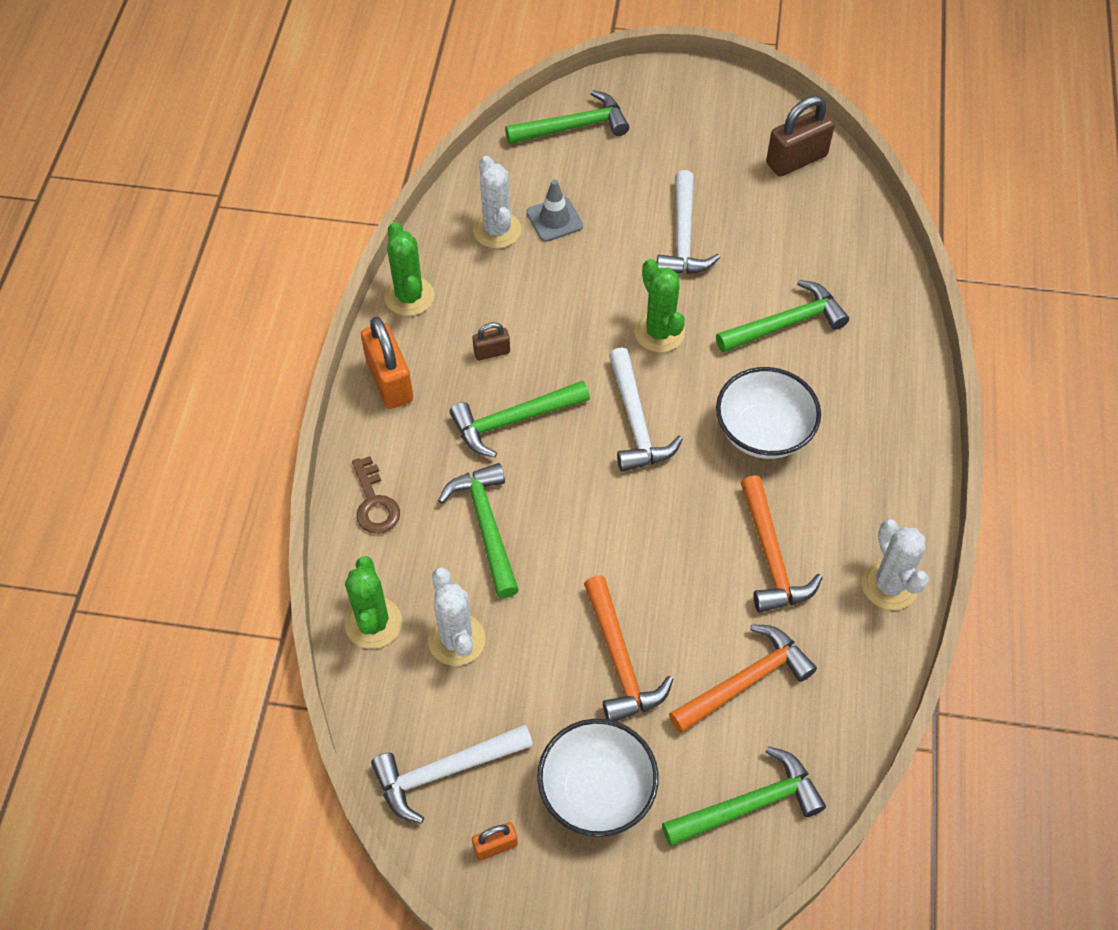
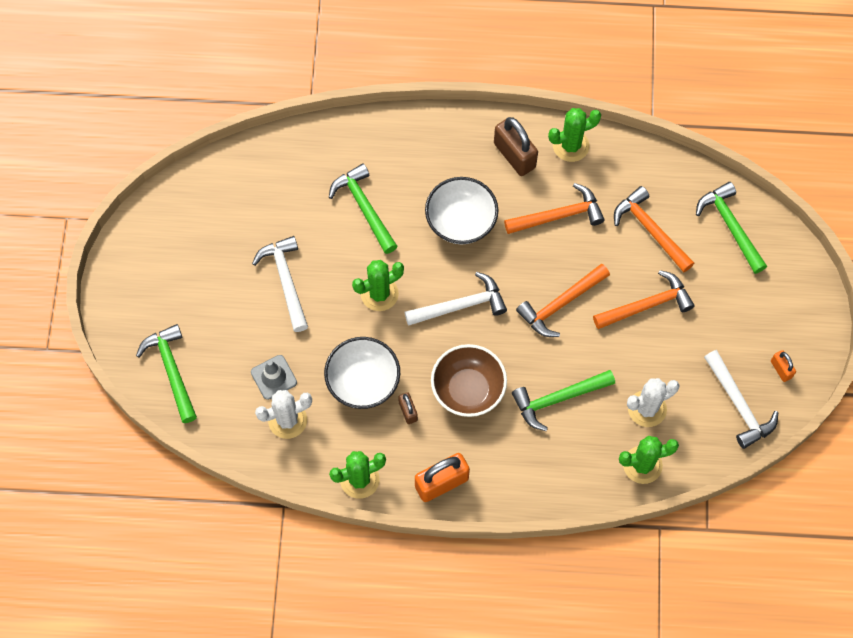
camera: 95 degrees left, 10 degrees up
brown key [352,456,400,534] -> none
green hammer [450,381,590,457] -> brown bowl [431,344,507,417]
white bowl [537,719,659,837] -> white bowl moved to [324,337,400,409]
white hammer [657,170,720,274] -> white hammer turned 105 degrees counterclockwise [252,236,308,332]
brown padlock [766,96,835,177] -> brown padlock moved to [494,117,538,176]
white cactus [862,519,929,610] -> green cactus [548,108,601,162]
none -> orange hammer [516,264,610,337]

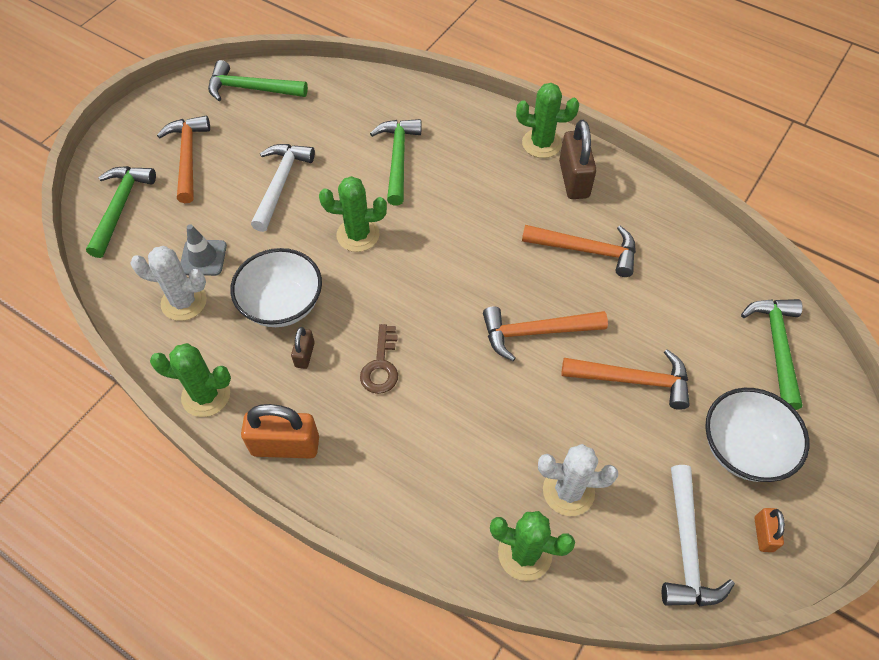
camera: 30 degrees right, 10 degrees down
white hammer [405,272,507,326] -> none
white bowl [425,177,498,244] -> white bowl moved to [705,388,809,482]
brown bowl [431,344,507,417] -> brown key [360,324,398,394]
green hammer [512,370,615,431] -> green hammer moved to [208,60,308,101]
green cactus [548,108,601,162] -> green cactus moved to [516,83,579,158]
orange hammer [614,186,694,273] -> orange hammer moved to [157,116,210,203]

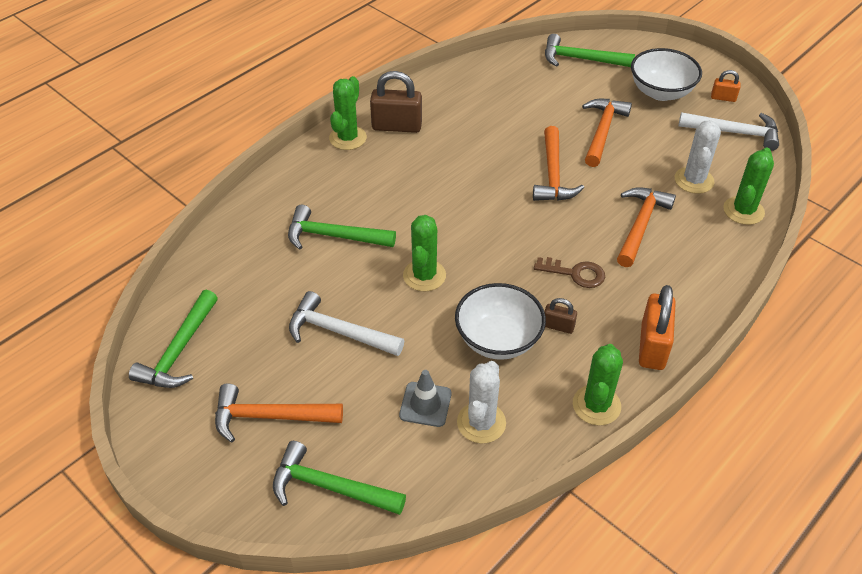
camera: 80 degrees left, 10 degrees down
orange hammer [522,225,636,277] -> orange hammer moved to [617,187,676,267]

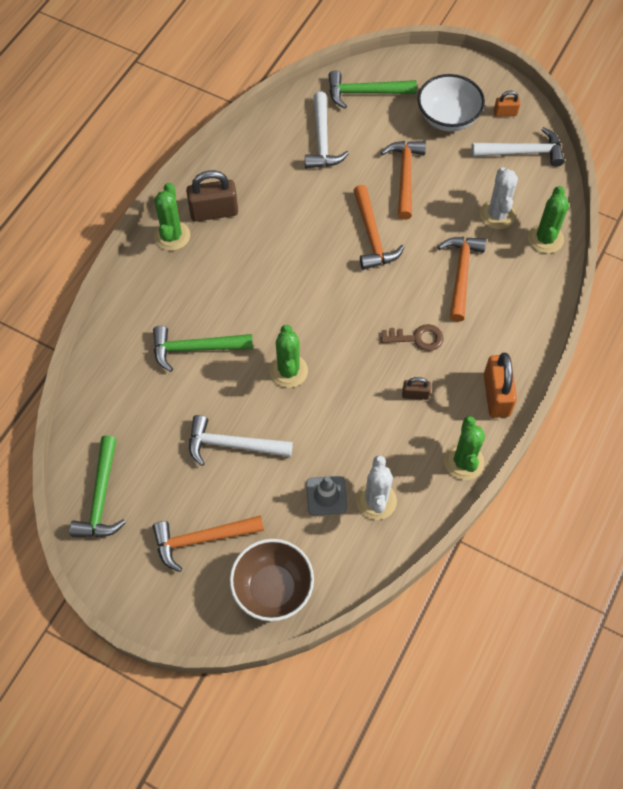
camera: 15 degrees left, 15 degrees up
green hammer [273,441,406,515] -> brown bowl [230,539,314,621]
white bowl [455,283,546,360] -> none
none -> white hammer [305,92,349,168]

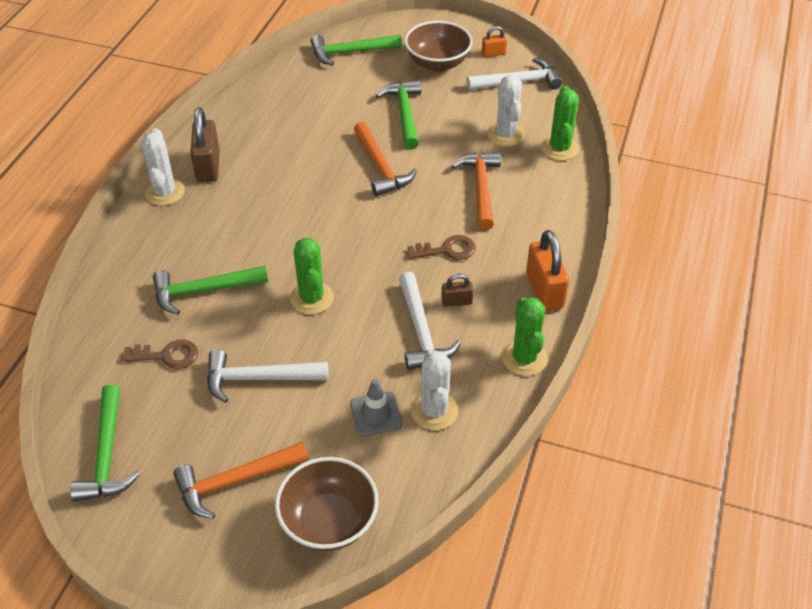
camera: 10 degrees left, 15 degrees down
green cactus [154,183,190,251] -> white cactus [141,128,185,206]
brown padlock [186,170,238,222] -> brown padlock turned 75 degrees counterclockwise [190,107,220,182]
white hammer [305,92,349,168] -> white hammer moved to [399,272,461,370]
orange hammer [381,141,426,220] -> green hammer [376,80,421,150]
white bowl [418,74,485,131] -> brown bowl [404,21,473,72]
none -> brown key [121,339,198,369]

